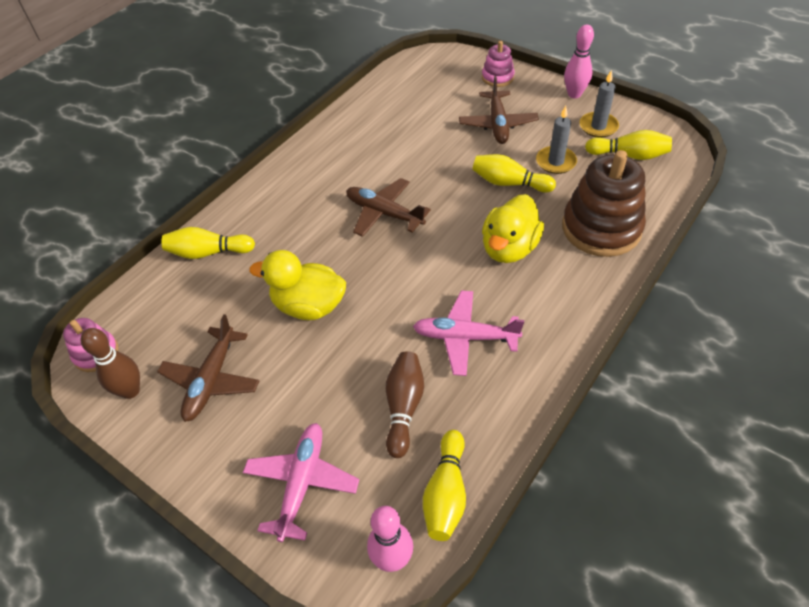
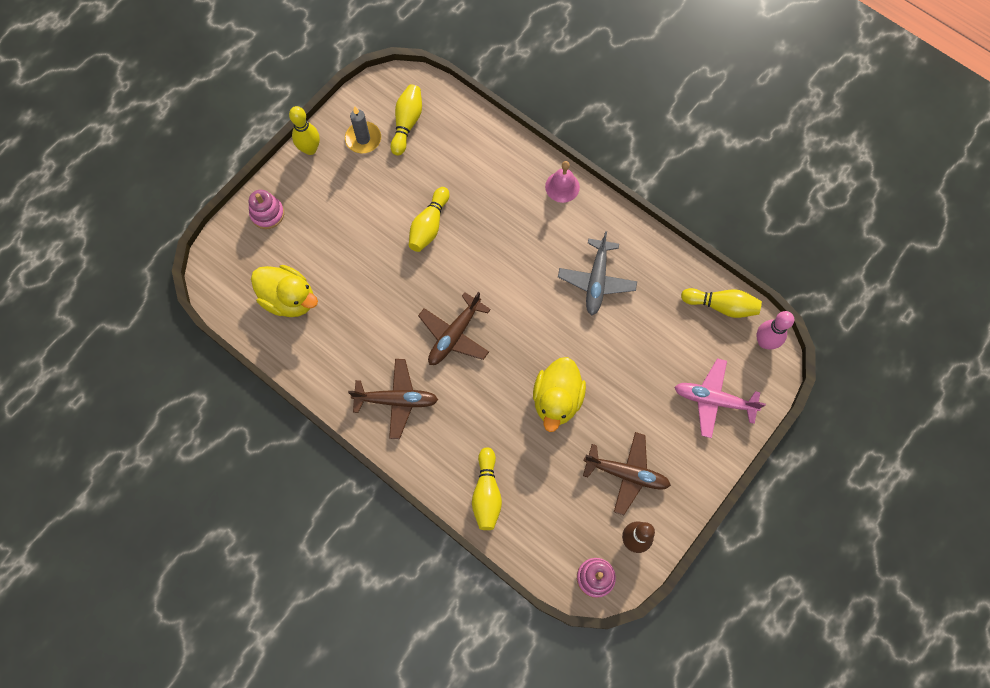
camera: 90 degrees left, 20 degrees up
brown bowling pin [386,351,424,458] -> none
pink plane [413,290,524,376] -> grey plane [558,231,637,316]
brown plane [459,76,539,144] -> brown plane moved to [348,359,438,439]
yellow duck [482,194,544,263] -> yellow duck moved to [251,265,318,317]
grey candle [536,106,577,174] -> none
brown stacking toy [562,150,646,257] -> none
pink bowling pin [564,25,594,98] -> yellow bowling pin [289,106,320,155]
none -> pink bell [545,161,580,203]

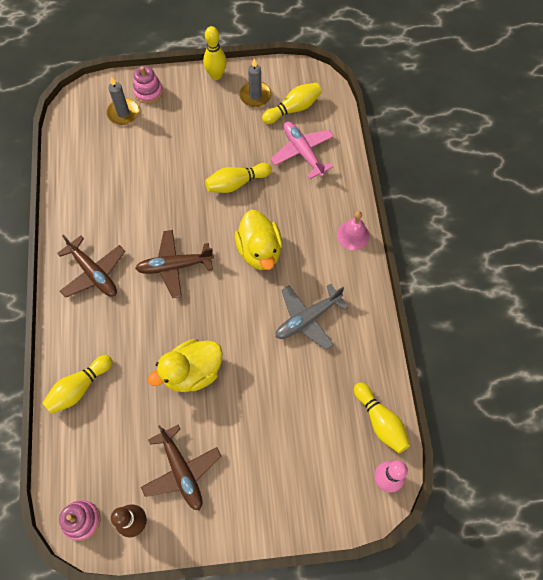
camera: 45 degrees right, 5 degrees down
yellow duck [251,265,318,317] -> yellow duck moved to [235,210,282,270]
pink plane [674,358,766,438] -> pink plane moved to [271,121,334,179]
none -> grey candle [106,77,139,125]

